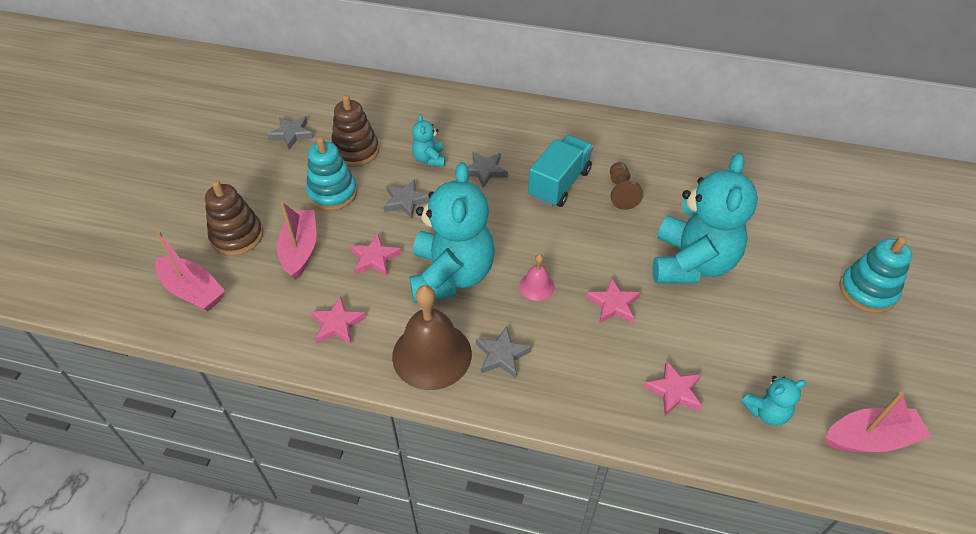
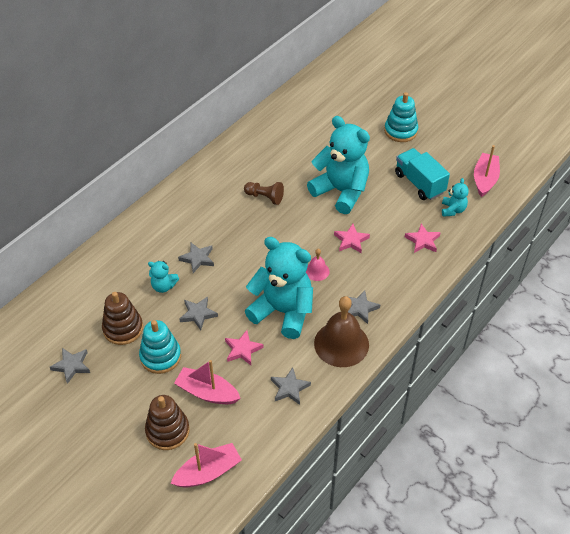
camera: 65 degrees left, 0 degrees up
pink star [310,297,366,344] -> grey star [271,367,311,405]
turquoise truck [528,135,593,207] -> turquoise truck moved to [395,148,450,200]

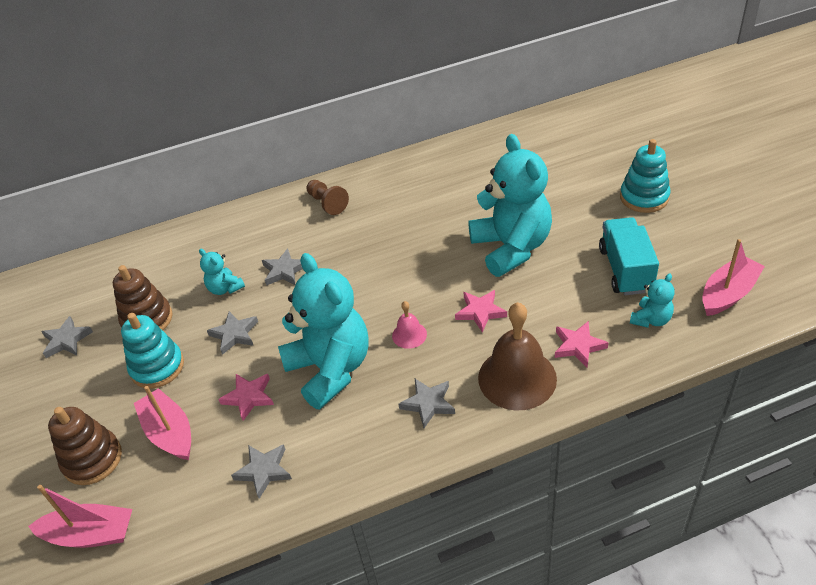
camera: 35 degrees right, 5 degrees down
brown pawn [244,182,284,205] -> brown pawn moved to [307,180,349,215]
brown bell [314,296,369,367] -> brown bell moved to [478,302,557,410]

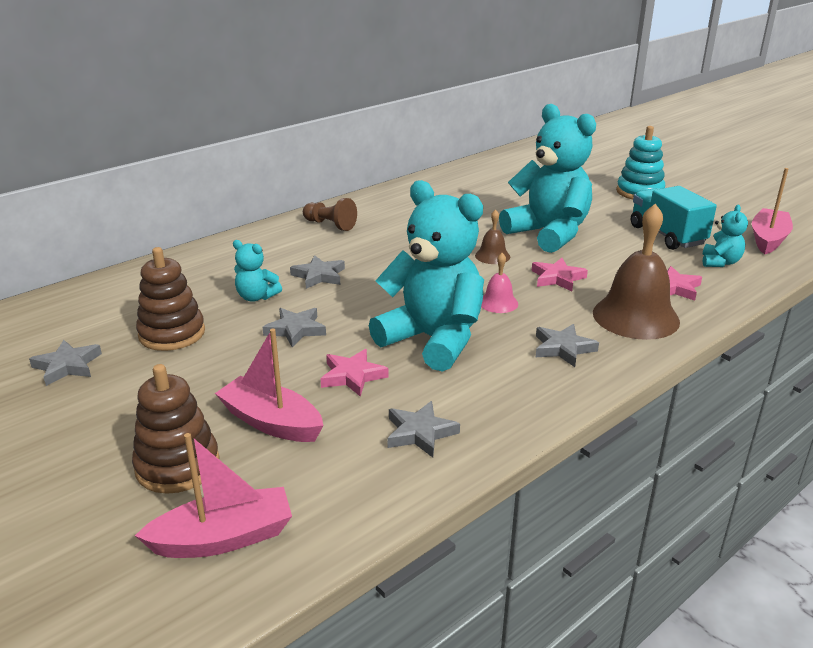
camera: 25 degrees left, 15 degrees down
turquoise stacking toy [121,313,184,389] -> none
none -> brown bell [475,209,510,264]

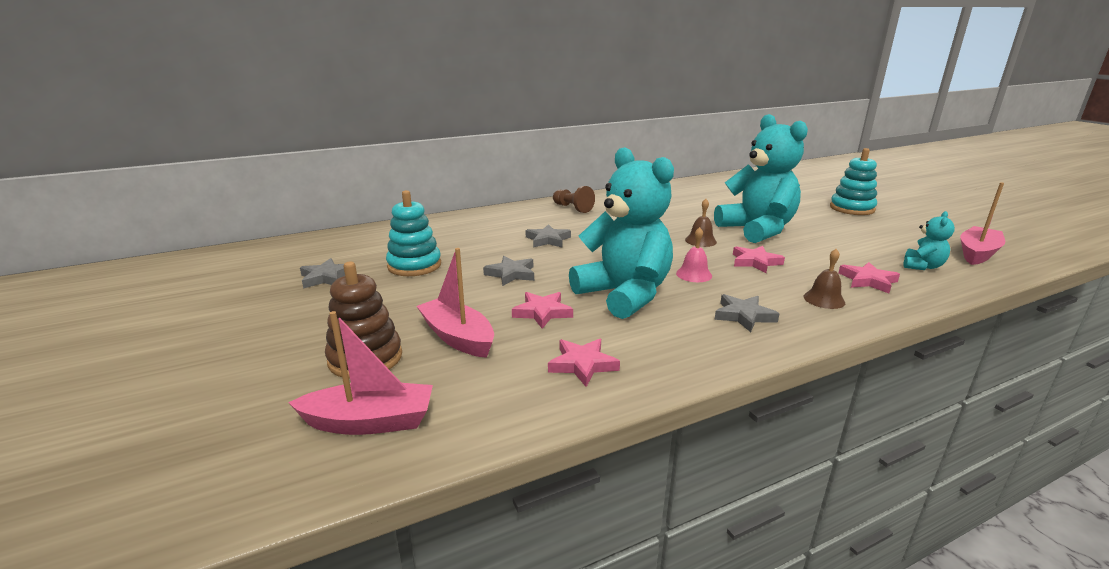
camera: 15 degrees right, 5 degrees down
brown stacking toy [136,247,205,351] -> turquoise stacking toy [386,190,441,276]
turquoise teddy bear [233,240,282,302] -> none
grey star [387,401,460,458] -> pink star [548,339,620,387]
brown bell [593,204,680,340] -> brown bell [804,249,845,309], size x0.48
turquoise truck [631,186,717,250] -> none

